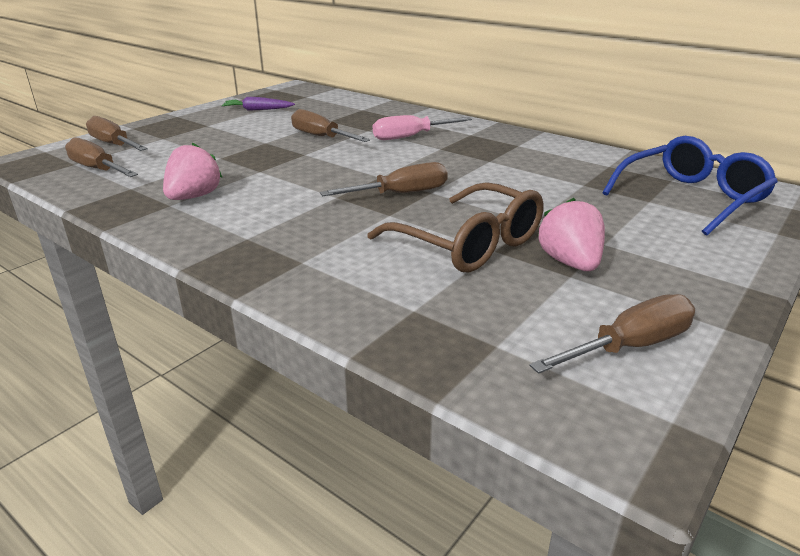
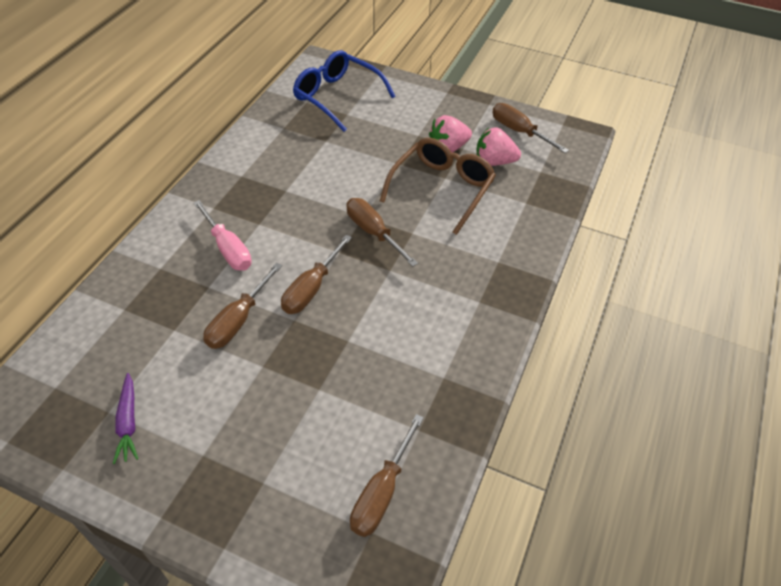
camera: 105 degrees left, 20 degrees up
brown screwdriver [86,116,147,151] -> brown screwdriver moved to [281,235,352,314]
pink strawberry [163,142,223,200] -> pink strawberry moved to [476,127,521,166]

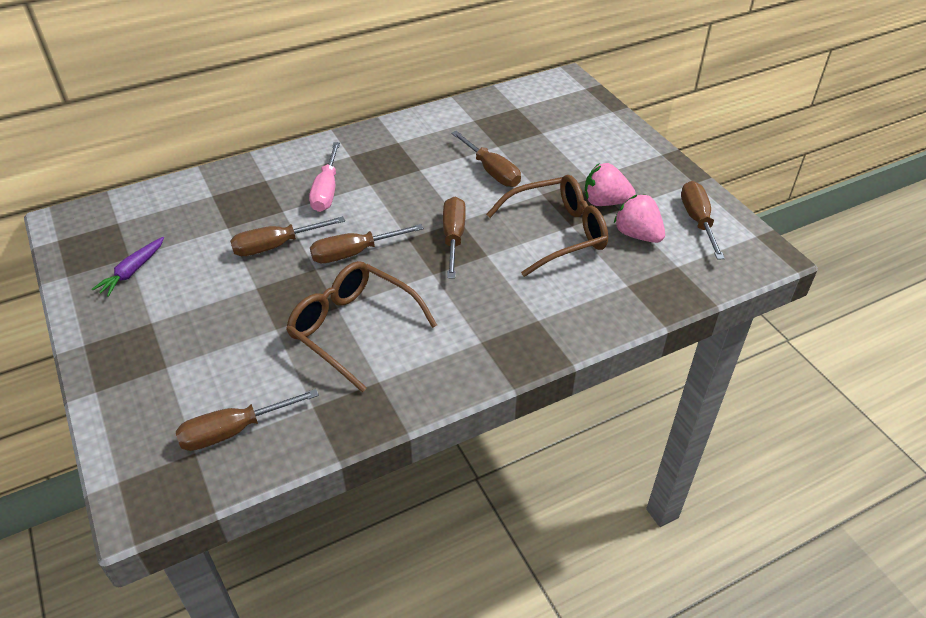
camera: 40 degrees right, 5 degrees down
blue glasses [293,50,396,132] -> none
none -> brown glasses [286,261,437,393]
none -> brown screwdriver [451,131,521,187]

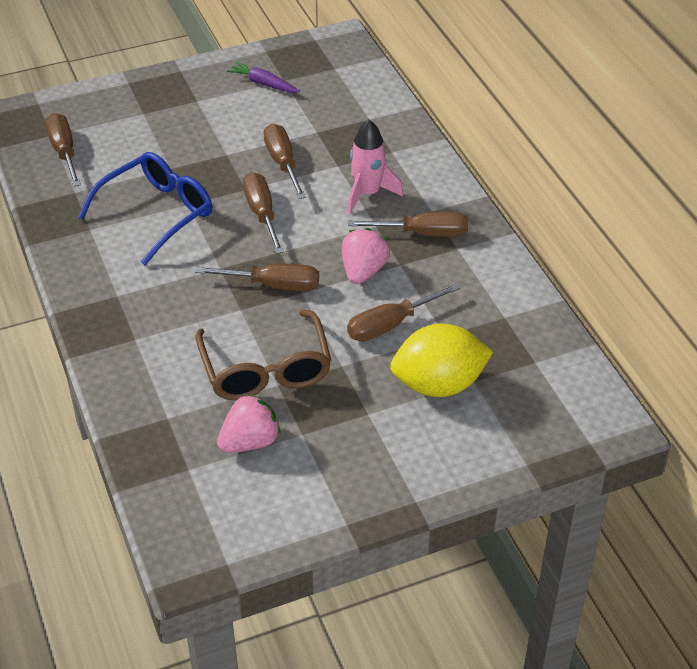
camera: 95 degrees right, 0 degrees up
brown glasses [286,261,437,393] -> blue glasses [78,152,212,265]
pink screwdriver [309,142,340,212] -> pink rocket [348,120,403,214]
pink strawberry [585,163,636,206] -> pink strawberry moved to [342,228,390,284]
brown screwdriver [681,181,725,260] -> brown screwdriver moved to [348,212,468,237]
none -> yellow lemon [390,324,493,397]

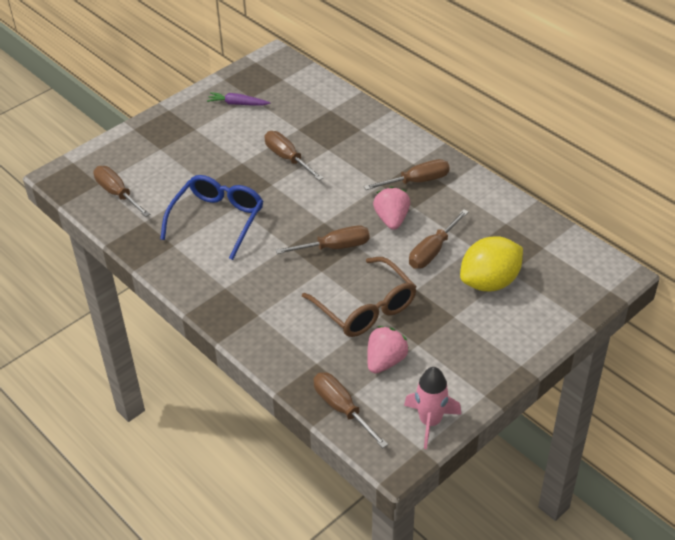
camera: 20 degrees left, 0 degrees up
brown screwdriver [243,172,284,254] -> brown screwdriver moved to [313,372,388,448]
pink rocket [348,120,403,214] -> pink rocket moved to [404,367,461,449]

